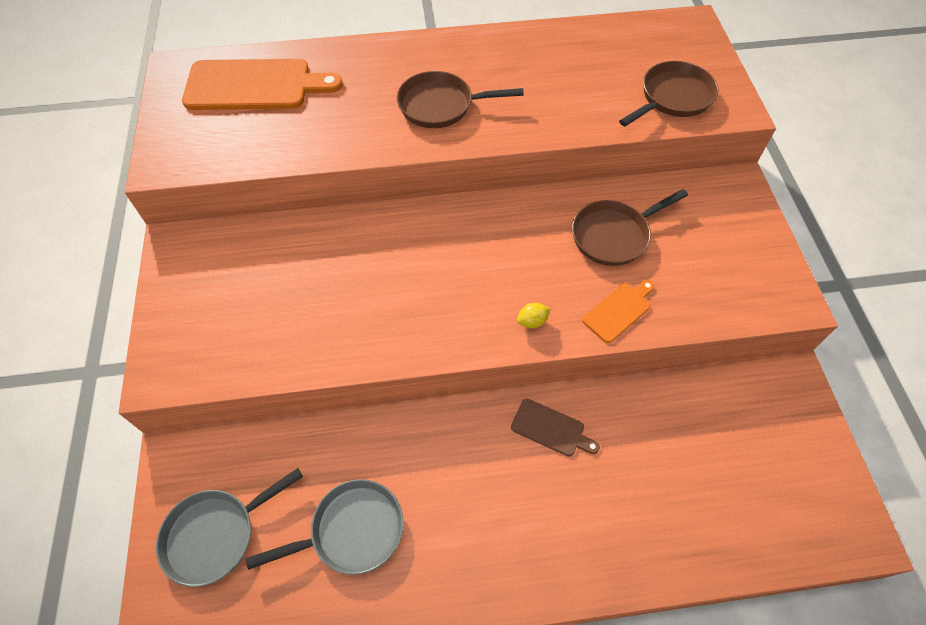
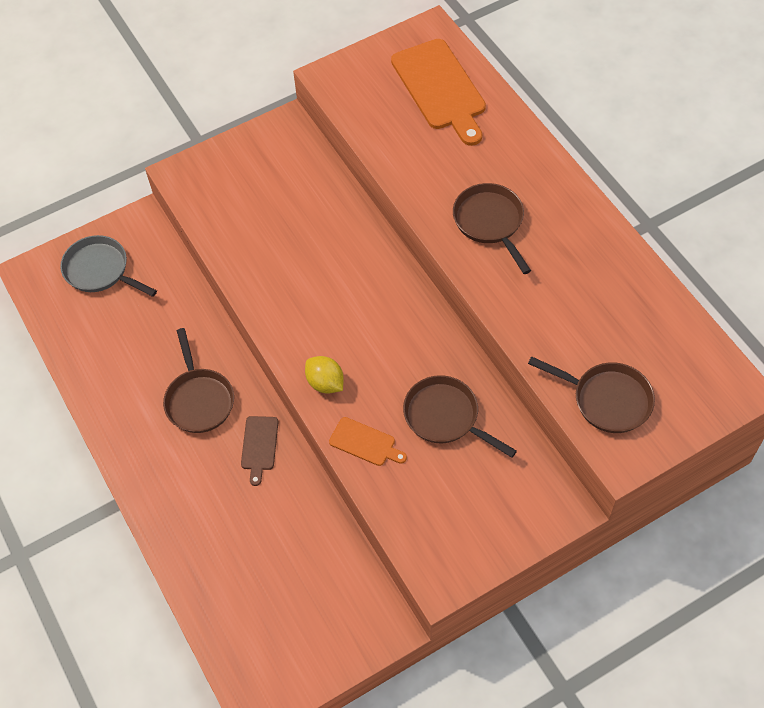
camera: 70 degrees right, 0 degrees up
grey pan [246,479,404,575] -> none
yellow lemon [517,303,551,328] -> yellow lemon [305,356,344,394], size x1.58
none -> brown pan [163,328,234,433]

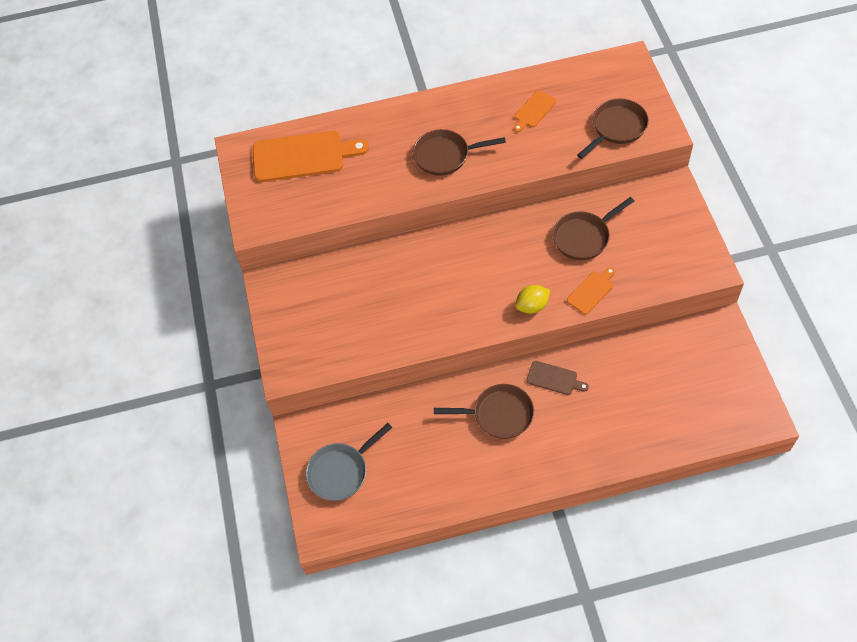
camera: 70 degrees left, 0 degrees up
none -> orange cutting board [514,91,557,132]

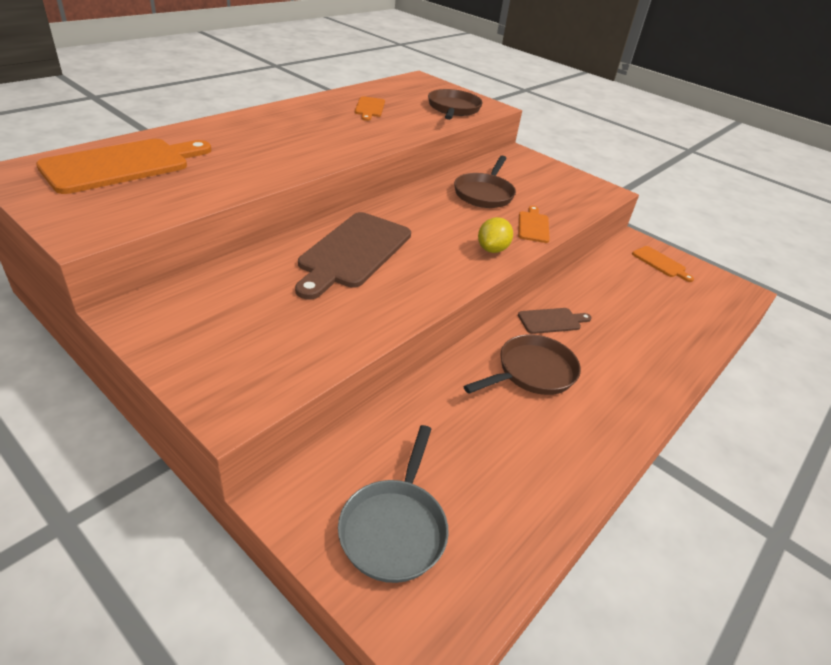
camera: 45 degrees left, 20 degrees down
brown pan [413,129,506,176] -> none
none -> brown cutting board [295,212,411,300]
none -> orange cutting board [632,246,694,282]

